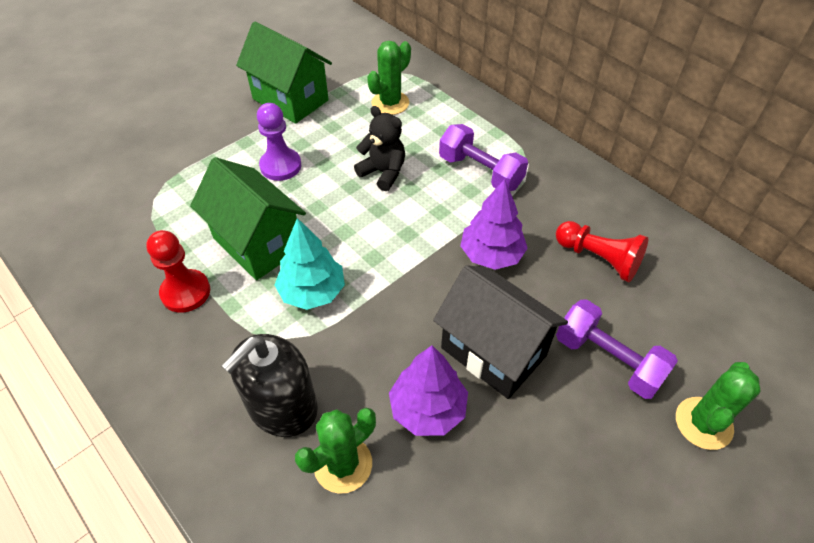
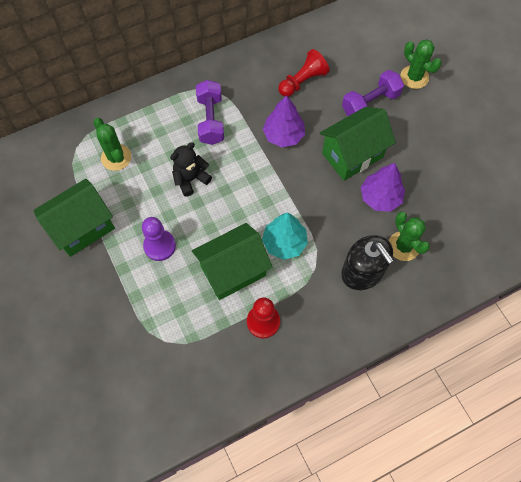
camera: 75 degrees left, 15 degrees up
black house [433,265,568,399] -> green house [319,107,396,181]
purple dumbbell [439,124,528,191] -> purple dumbbell turned 60 degrees counterclockwise [196,80,224,145]

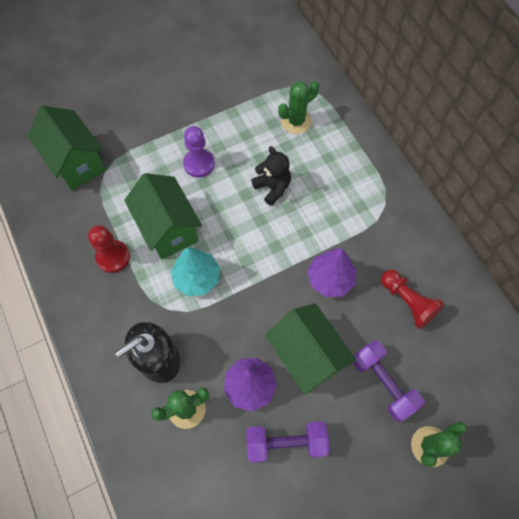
camera: 90 degrees right, 0 degrees up
green house [33,179,115,257] -> green house moved to [28,106,106,190]
purple dumbbell [196,80,224,145] -> purple dumbbell moved to [246,421,330,463]

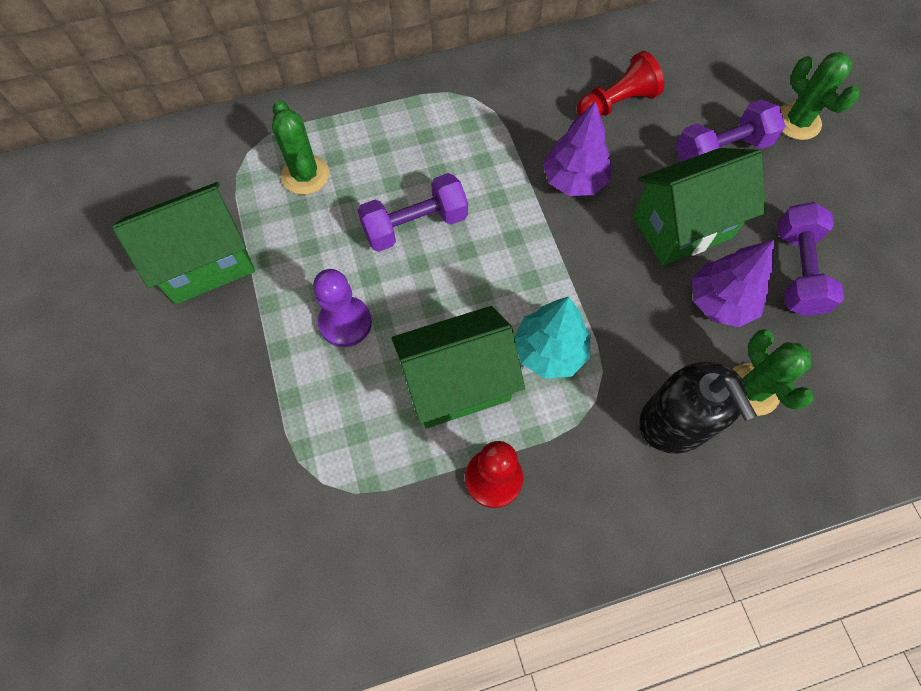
camera: 80 degrees left, 0 degrees up
green house [28,106,106,190] -> green house moved to [112,182,255,304]
black teddy bear [251,146,291,206] -> purple dumbbell [358,173,468,252]

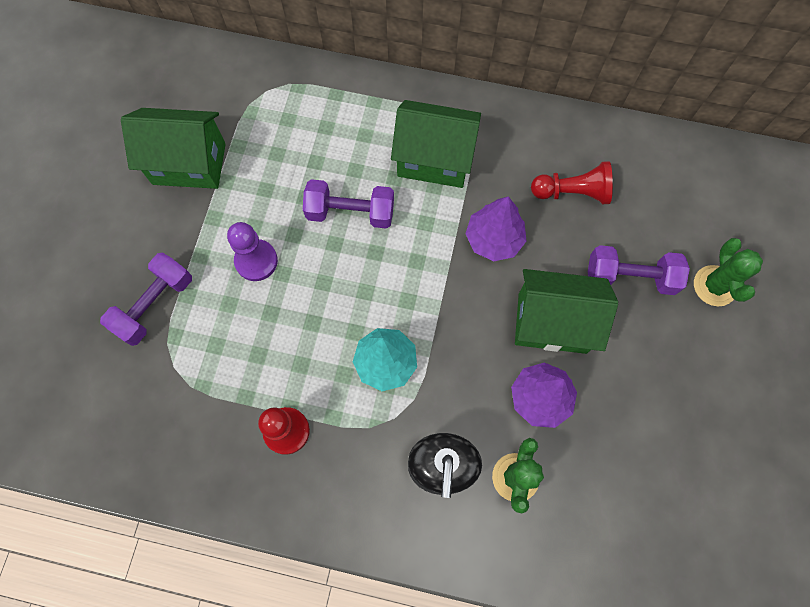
camera: 30 degrees right, 5 degrees up
green cactus [272,100,329,195] -> none
green house [391,306,525,429] -> green house moved to [391,100,481,188]
purple dumbbell [777,202,844,316] -> purple dumbbell moved to [100,252,192,346]

